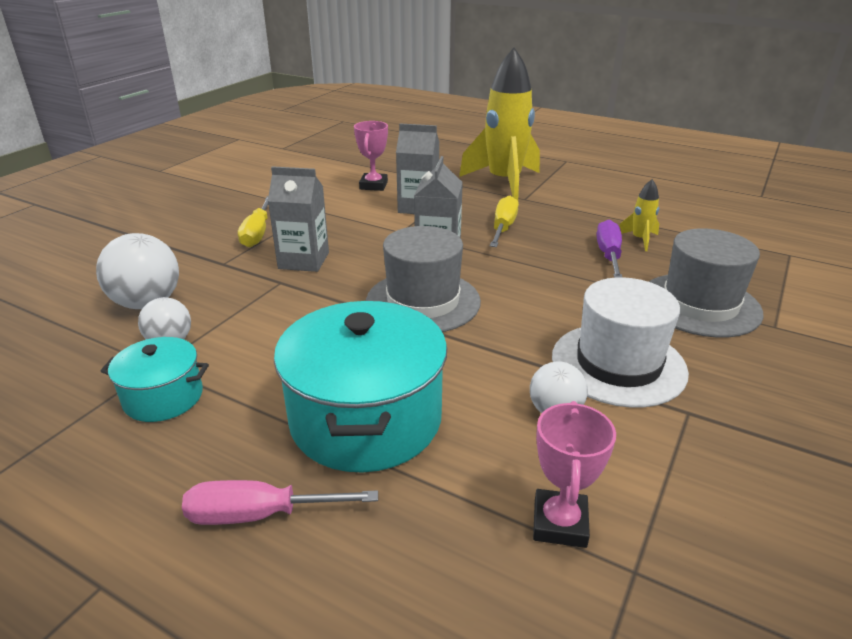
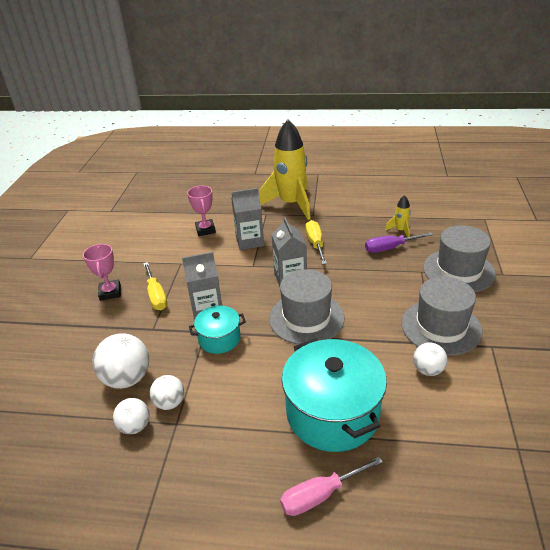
camera: 20 degrees left, 5 degrees up
turquoise pot [101,337,209,422] -> turquoise pot moved to [189,306,246,354]
pink trophy [533,401,616,548] -> pink trophy moved to [83,244,121,301]
white hat [552,277,689,408] -> grey hat [401,277,483,356]
purple screwdriver [597,220,622,278] -> purple screwdriver turned 90 degrees counterclockwise [365,232,433,253]
none -> white ball [113,398,150,434]

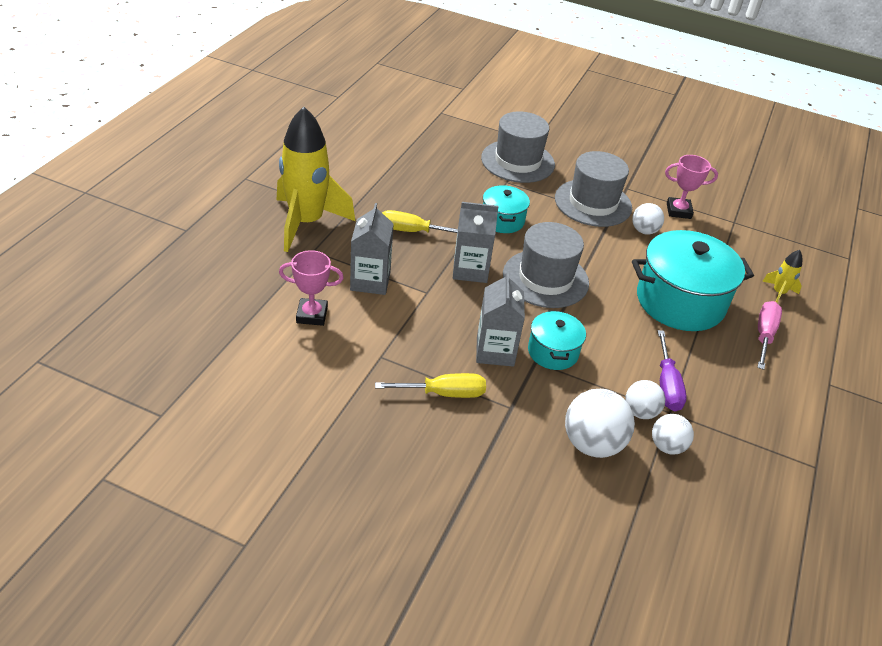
camera: 80 degrees left, 5 degrees up
pink trophy [83,244,121,301] -> pink trophy moved to [665,155,718,219]
pink screwdriver [280,456,383,516] -> pink screwdriver turned 150 degrees counterclockwise [757,301,782,370]
purple screwdriver [365,232,433,253] -> purple screwdriver moved to [658,330,687,411]
yellow rocket [385,195,411,237] -> yellow rocket moved to [762,250,802,303]
none -> turquoise pot [483,185,530,233]

